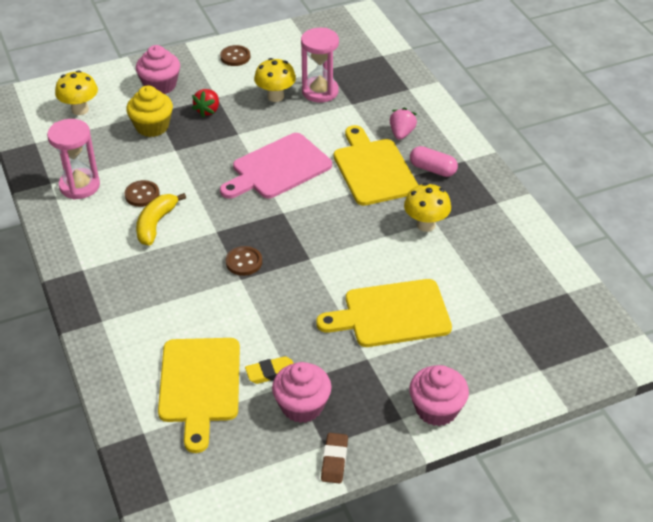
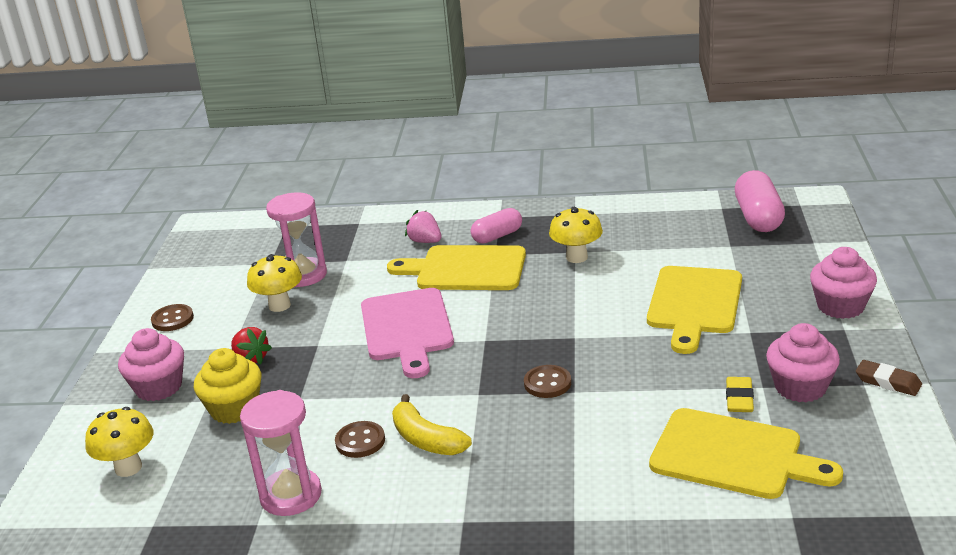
camera: 60 degrees left, 15 degrees down
none -> pink capsule [735,170,785,232]

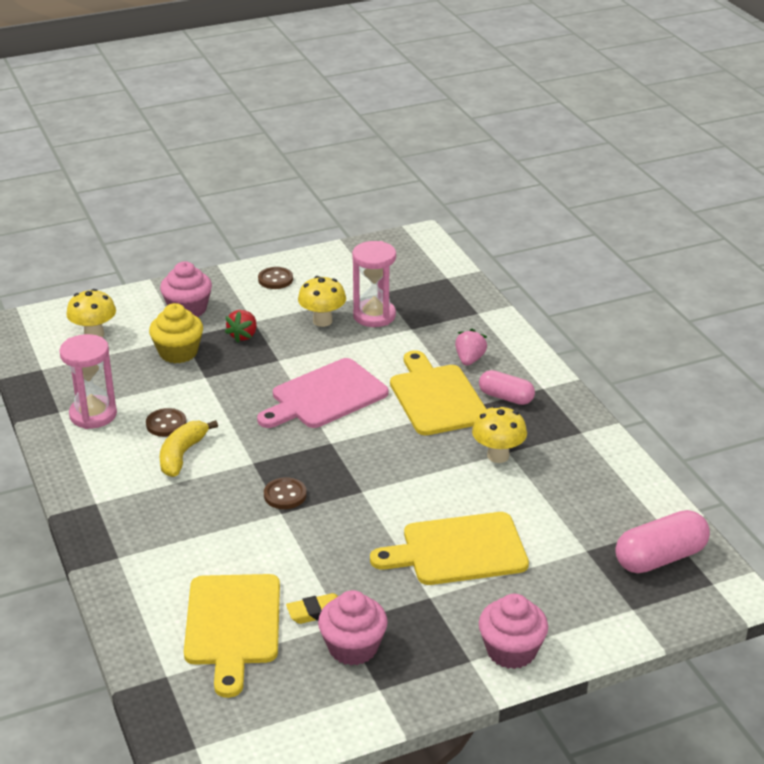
camera: 60 degrees right, 5 degrees up
brown eraser [856,360,922,396] -> none

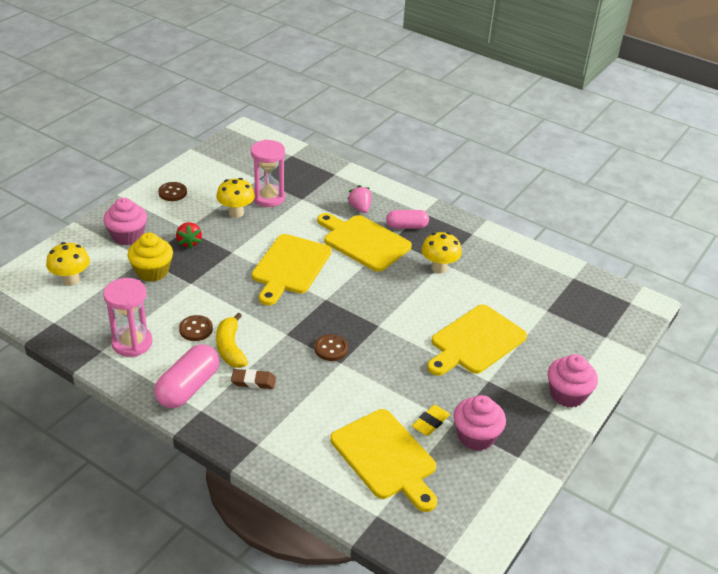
camera: 35 degrees left, 5 degrees up
pink cutting board [257,358,389,428] -> yellow cutting board [252,234,332,305]
pink capsule [615,510,710,573] -> pink capsule moved to [154,344,219,408]
none -> brown eraser [231,369,276,389]

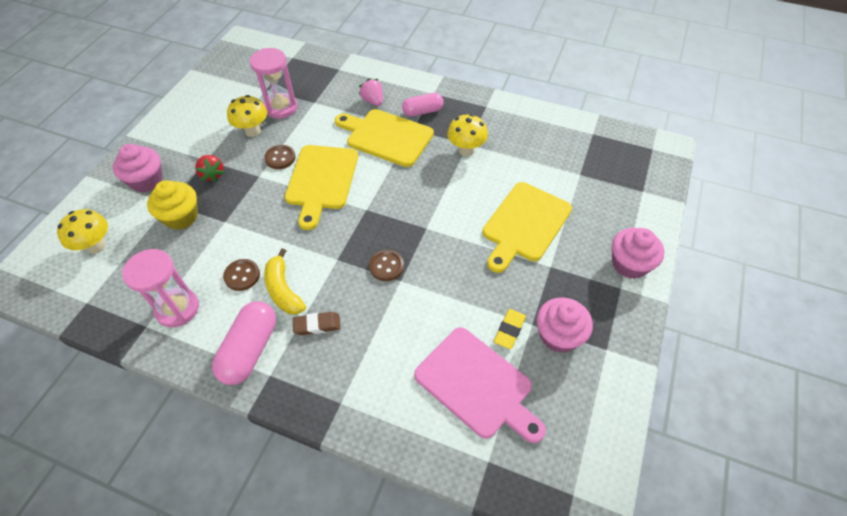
camera: 10 degrees left, 15 degrees up
brown button [158,182,187,201] -> brown button moved to [264,145,296,169]
yellow cutting board [330,409,437,512] -> pink cutting board [414,327,546,443]

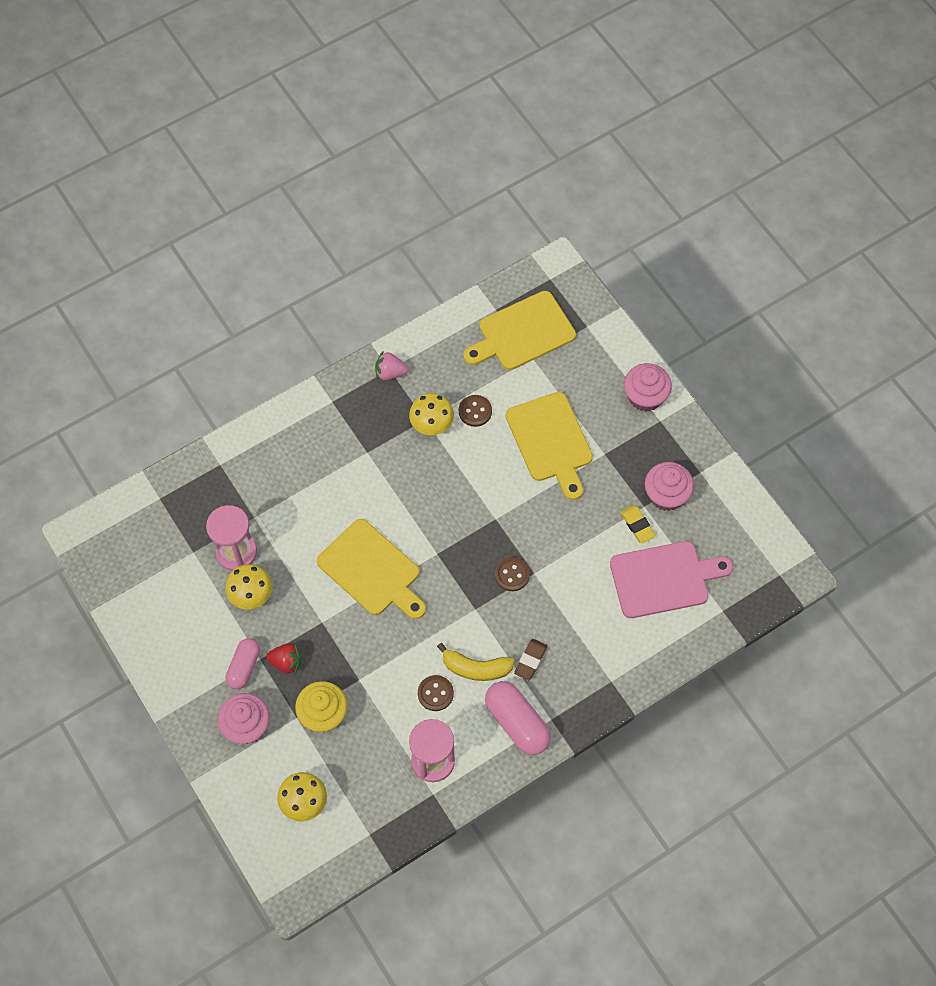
camera: 55 degrees left, 10 degrees up
brown button [264,145,296,169] -> brown button moved to [459,395,492,427]
yellow cutting board [335,109,434,167] -> yellow cutting board moved to [463,291,576,370]
pink strawberry [359,78,383,106] -> pink strawberry moved to [375,350,408,380]
pink capsule [402,93,444,117] -> pink capsule moved to [226,638,260,689]

